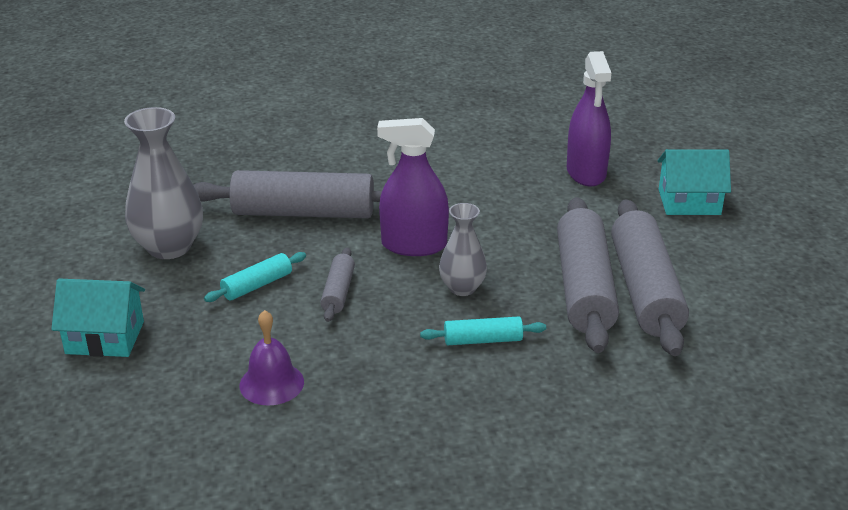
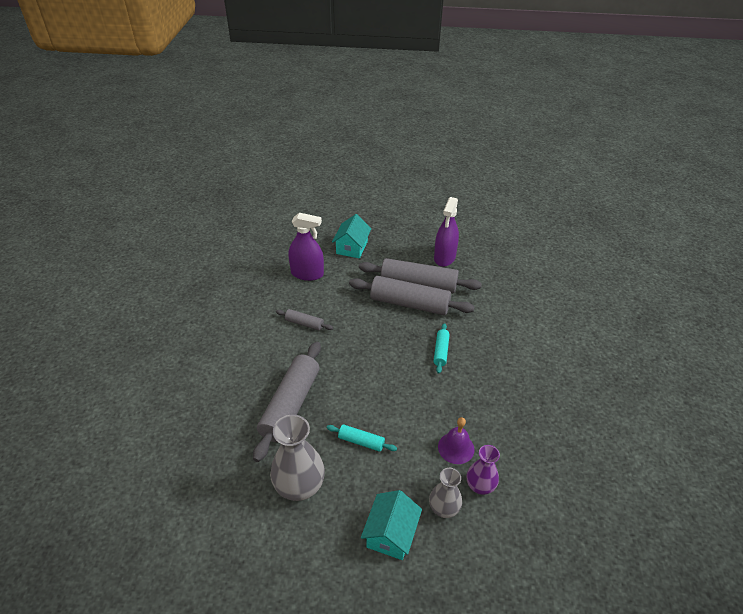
camera: 75 degrees left, 10 degrees up
turquoise rolling pin [204,252,306,302] -> turquoise rolling pin turned 45 degrees counterclockwise [327,424,397,452]
grey rolling pin [320,247,355,322] -> grey rolling pin moved to [276,309,333,331]
purple spray bottle [377,118,449,256] -> purple spray bottle moved to [434,197,459,267]
grey vase [439,203,487,296] -> grey vase moved to [429,468,462,518]
none -> purple vase [467,445,500,495]

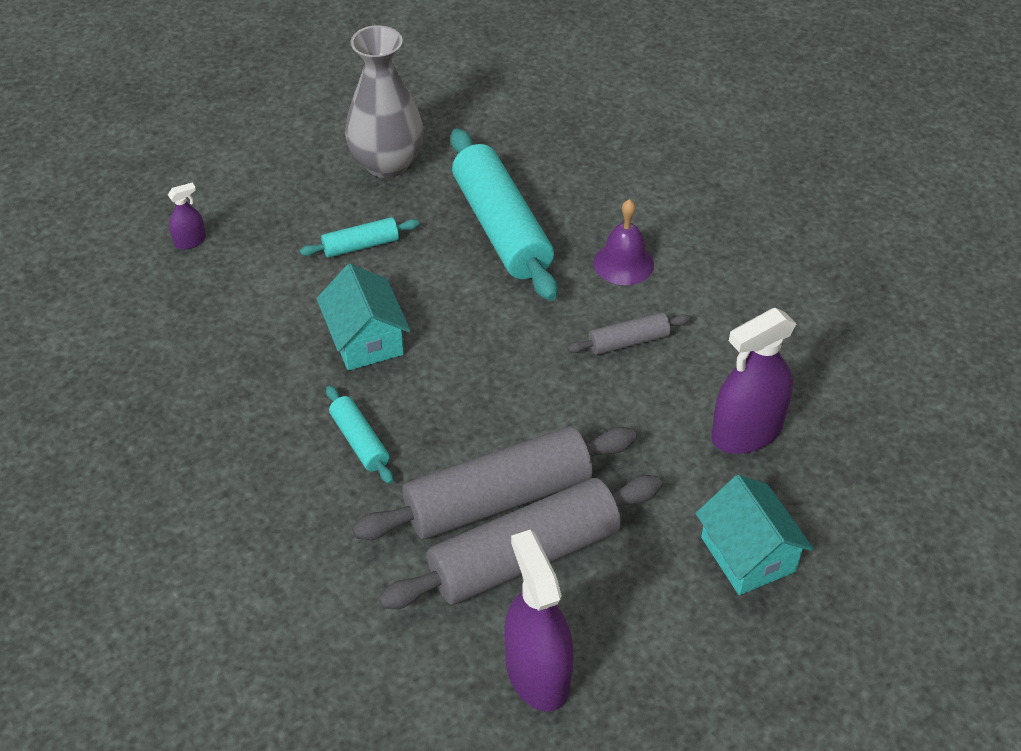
camera: 140 degrees right, 5 degrees up
grey rolling pin [253,342,321,462] -> turquoise rolling pin [451,129,558,301]
turquoise house [361,490,422,560] -> turquoise house moved to [316,264,411,371]
grey vase [429,468,462,518] -> purple spray bottle [168,182,206,249]
purple bell [438,417,474,464] -> purple bell moved to [594,199,654,285]
purple vase [467,445,500,495] -> none

